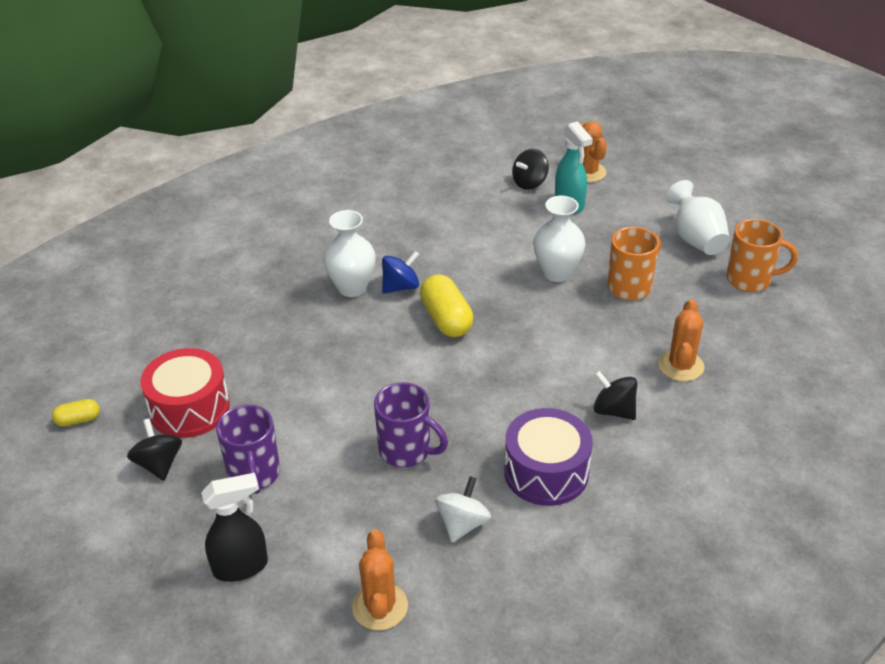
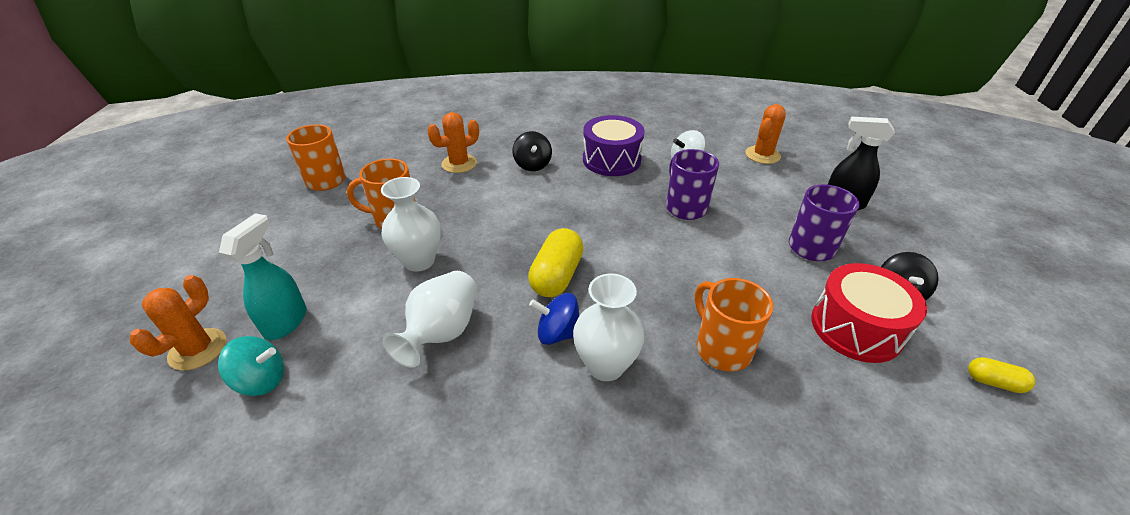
camera: 140 degrees left, 0 degrees up
black spinning top [512,149,549,190] -> turquoise spinning top [218,336,284,396]
white vase [666,180,730,255] -> white vase moved to [383,271,477,368]
none -> orange mug [695,278,773,372]

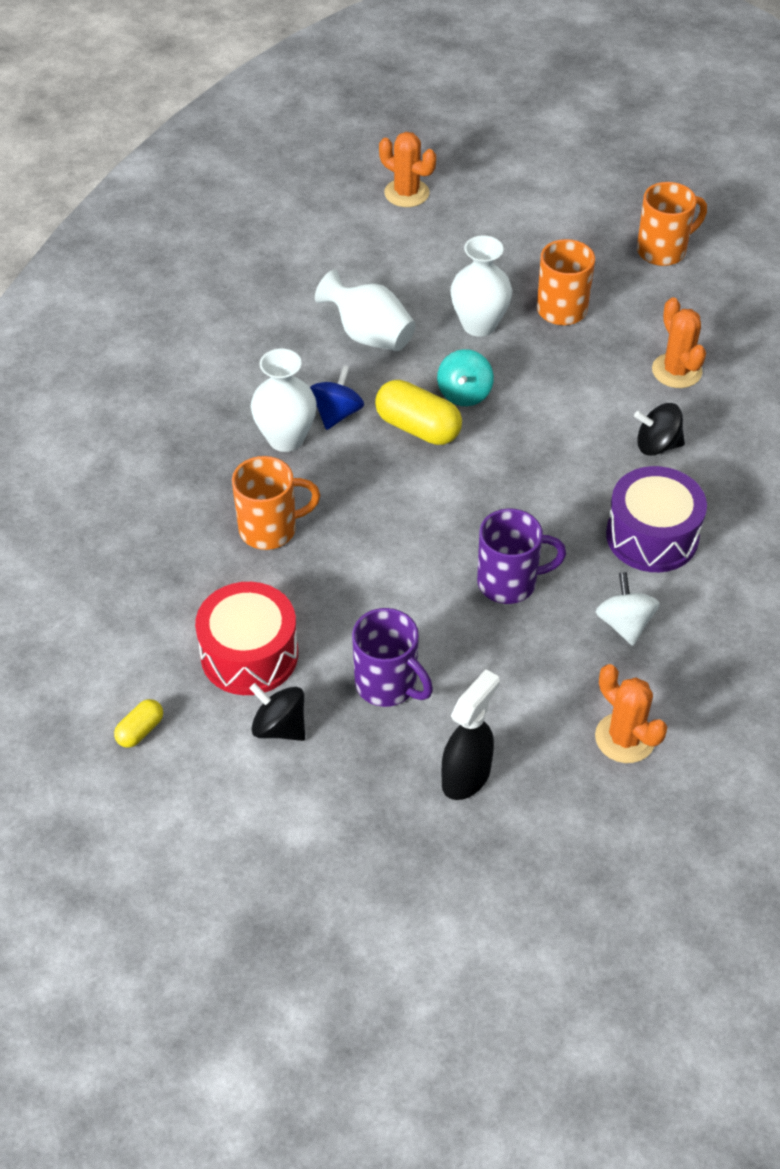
camera: 105 degrees right, 10 degrees up
turquoise spinning top [218,336,284,396] -> turquoise spinning top moved to [437,349,494,406]
turquoise spray bottle [219,213,306,340] -> none

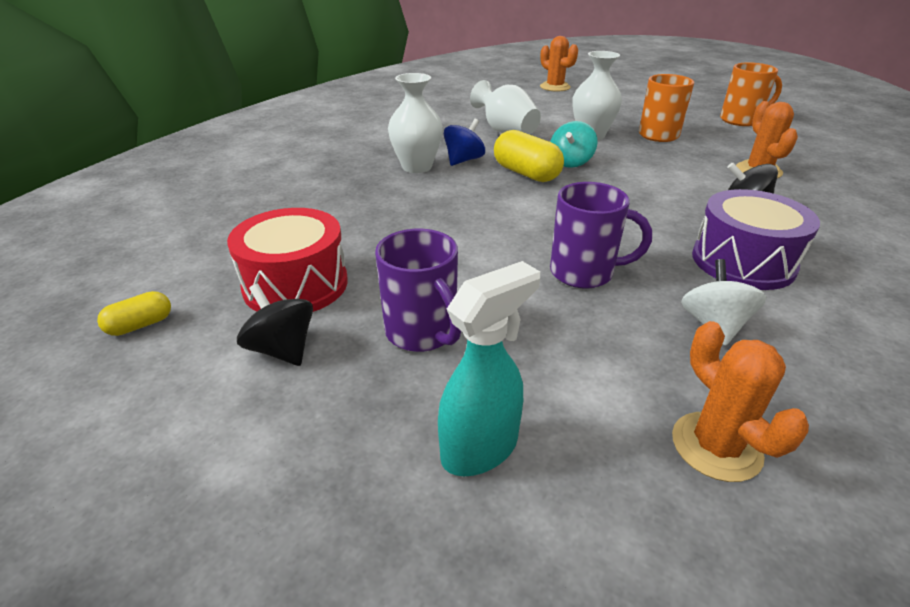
camera: 15 degrees right, 15 degrees down
orange mug [232,456,320,550] -> none
black spray bottle [442,669,500,800] -> turquoise spray bottle [438,261,540,476]

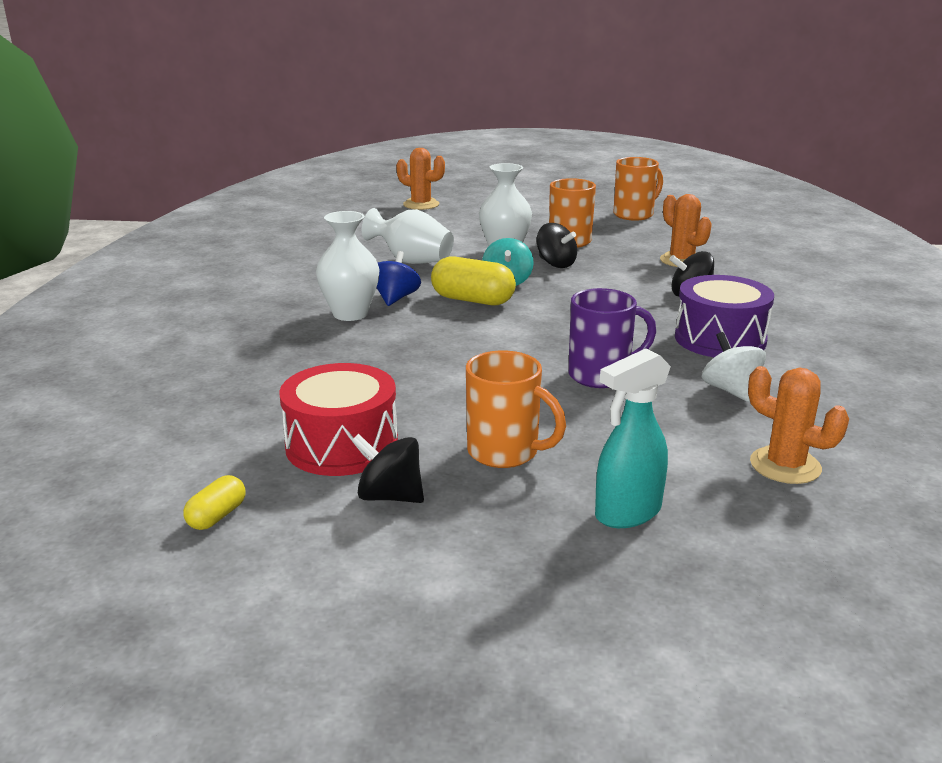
camera: 25 degrees left, 10 degrees down
purple mug [375,229,461,352] -> orange mug [466,350,566,468]
turquoise spray bottle [438,261,540,476] -> turquoise spray bottle turned 150 degrees counterclockwise [595,348,671,528]
none -> black spinning top [537,223,577,268]

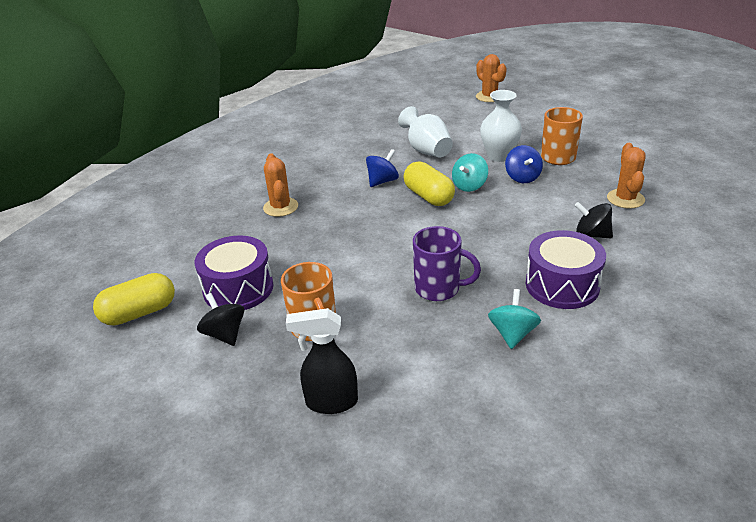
camera: 35 degrees right, 10 degrees up
yellow capsule [183,475,246,530] -> yellow capsule [93,273,175,326], size x1.88
red drum [279,363,398,476] -> purple drum [195,235,274,310]
white vase [316,211,379,321] -> none
black spinning top [537,223,577,268] -> blue spinning top [505,145,543,183]
turquoise spray bottle [595,348,671,528] -> black spray bottle [286,308,358,414]
orange mug [613,157,663,221] -> none
white spinning top [701,332,766,402] -> turquoise spinning top [488,289,541,349]
orange cactus [748,366,849,484] -> orange cactus moved to [263,153,298,217]

